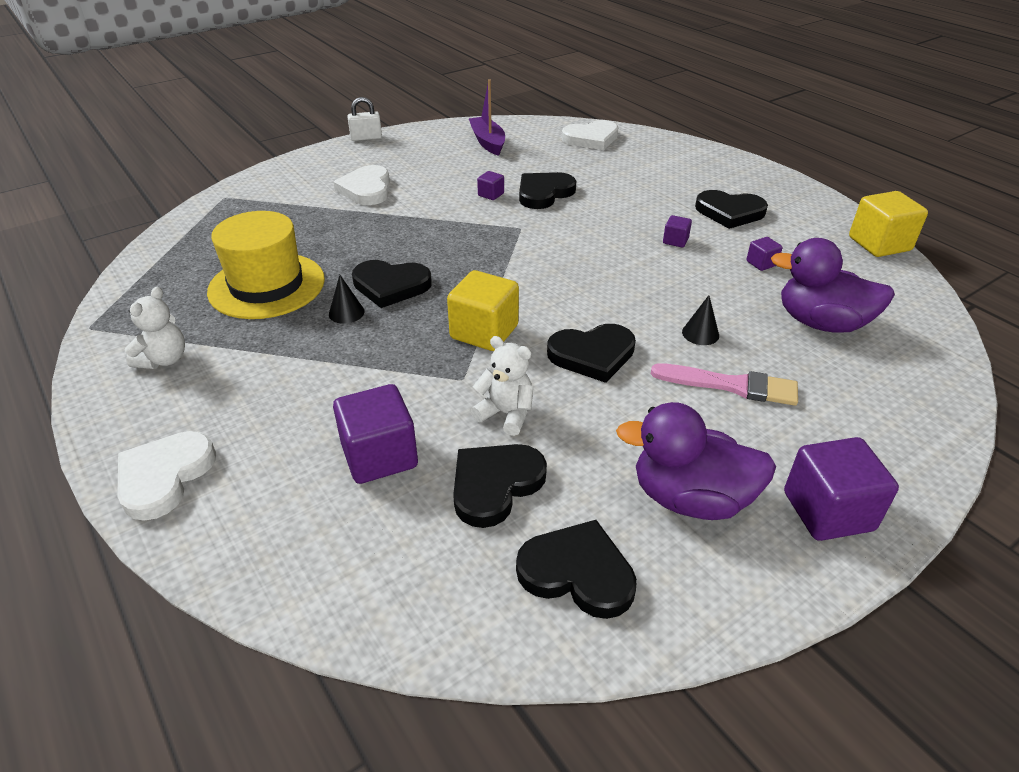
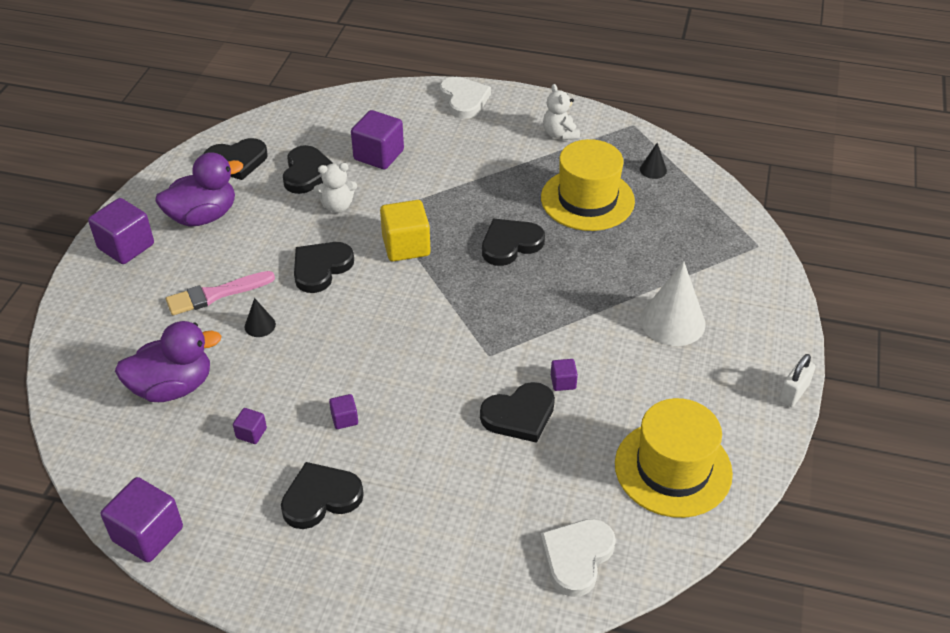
camera: 140 degrees right, 5 degrees up
black cone [329,275,365,324] -> black cone moved to [640,143,667,179]
white heart [334,165,390,205] -> white cone [640,262,706,346]
purple boat [469,79,505,156] -> yellow hat [615,398,733,518]
black heart [519,172,576,209] -> black heart turned 60 degrees clockwise [480,382,555,443]
yellow cube [849,191,928,257] -> purple cube [101,477,183,562]

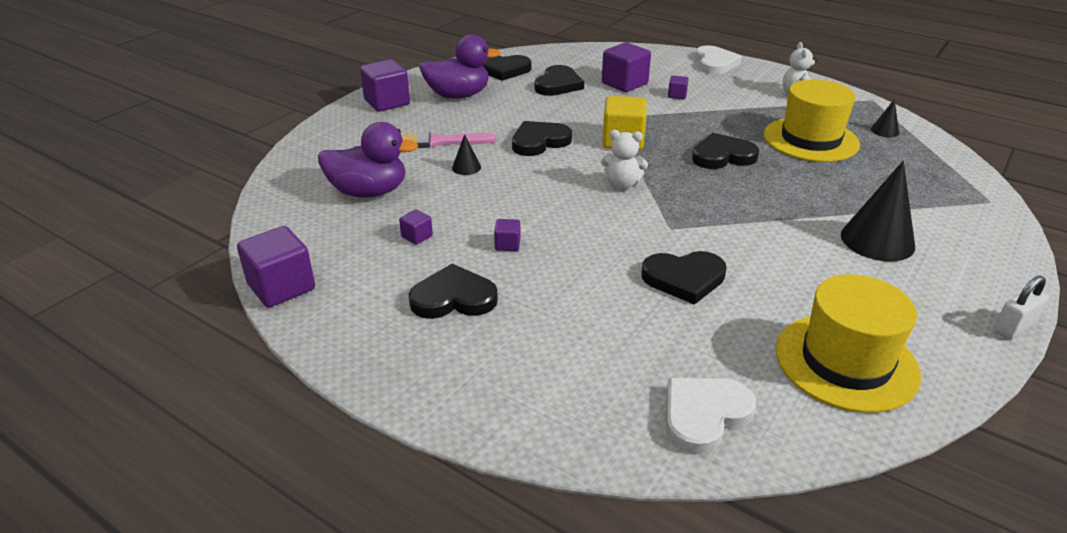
camera: 20 degrees right, 10 degrees down
white teddy bear [313,163,357,213] -> white teddy bear moved to [601,130,648,189]
purple cube [551,359,578,391] -> purple cube moved to [668,76,689,99]
white cone [640,262,706,346] -> black cone [841,161,915,261]

